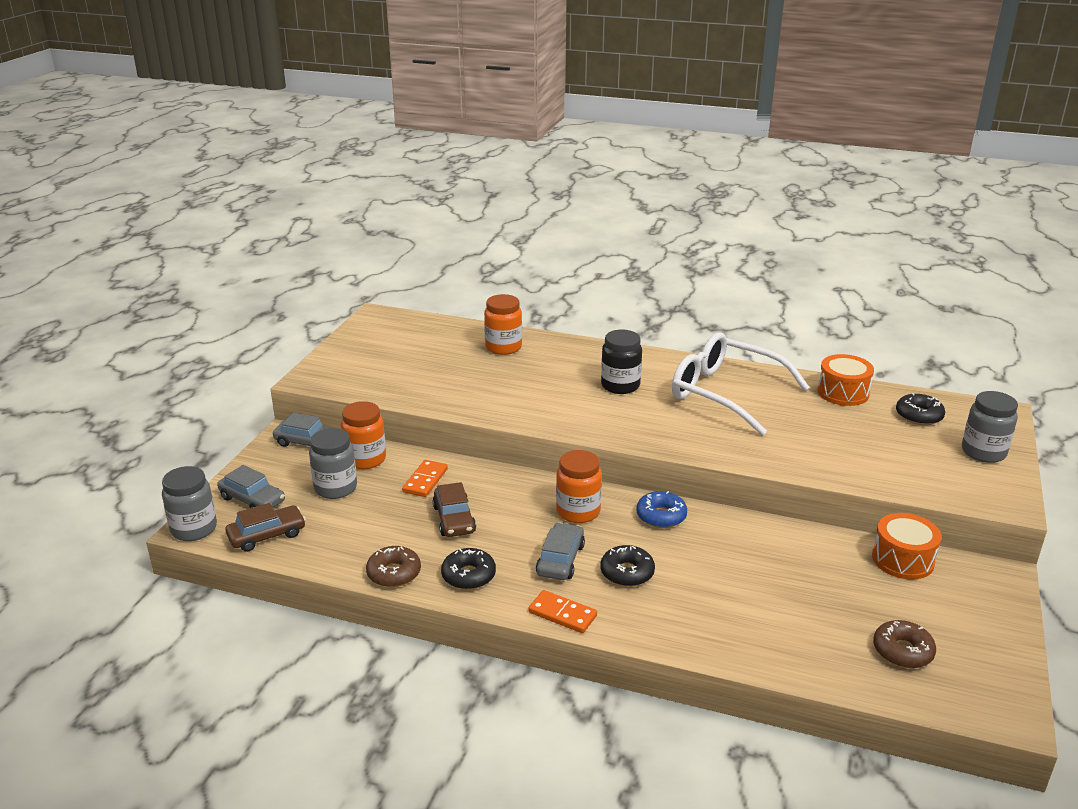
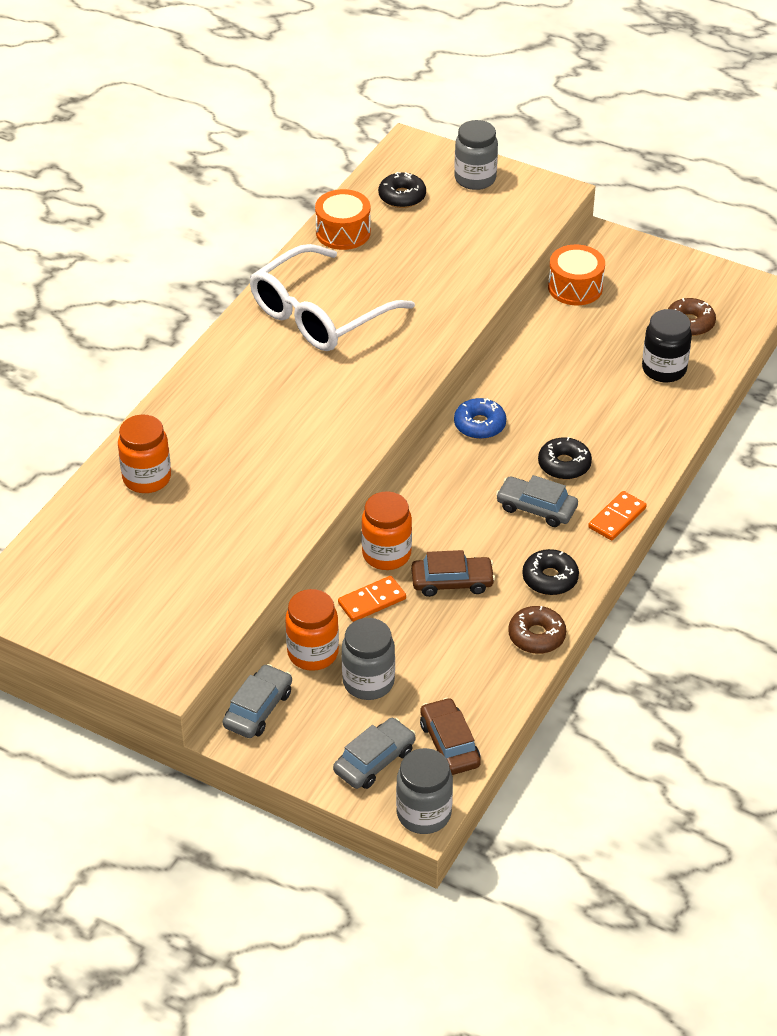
camera: 80 degrees left, 15 degrees up
orange domino [402,460,448,497] -> orange domino turned 60 degrees counterclockwise [338,576,406,622]
orange jar [556,450,602,523] -> orange jar moved to [361,492,412,570]
black jar [601,330,642,394] -> black jar moved to [642,309,692,382]

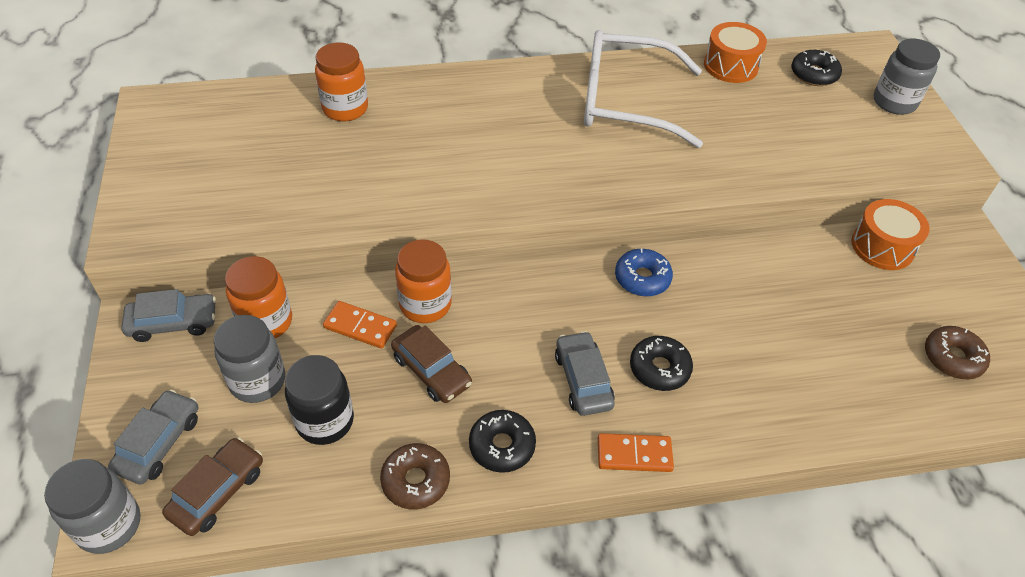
camera: 50 degrees right, 5 degrees up
grey car [333,718,416,789] -> grey car turned 75 degrees counterclockwise [108,390,198,485]
black jar [642,309,692,382] -> black jar moved to [285,355,354,445]

